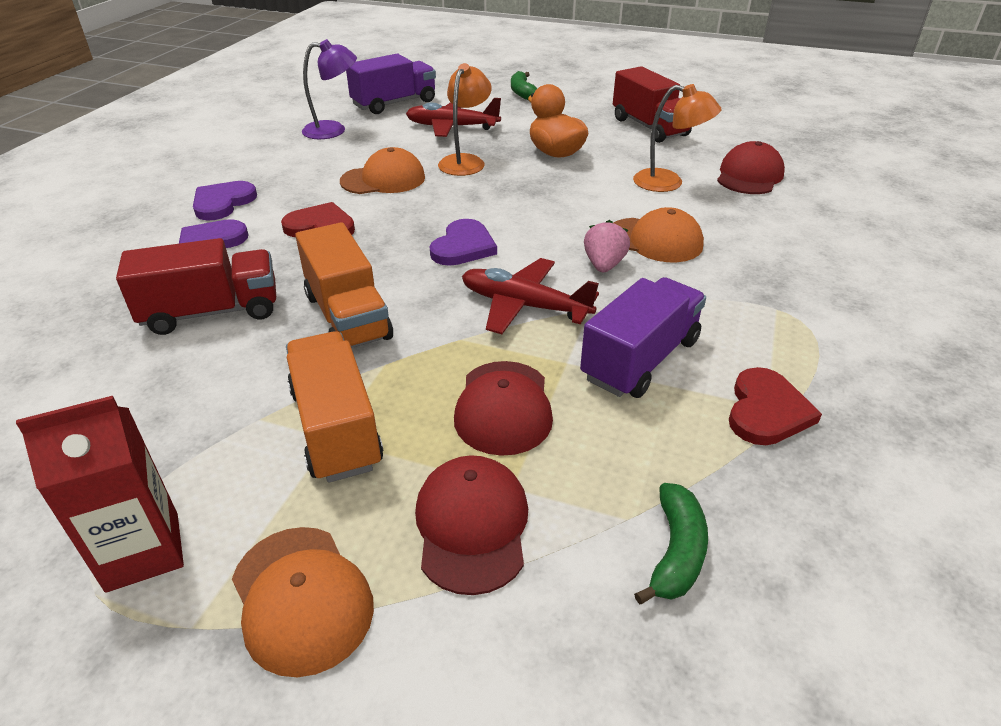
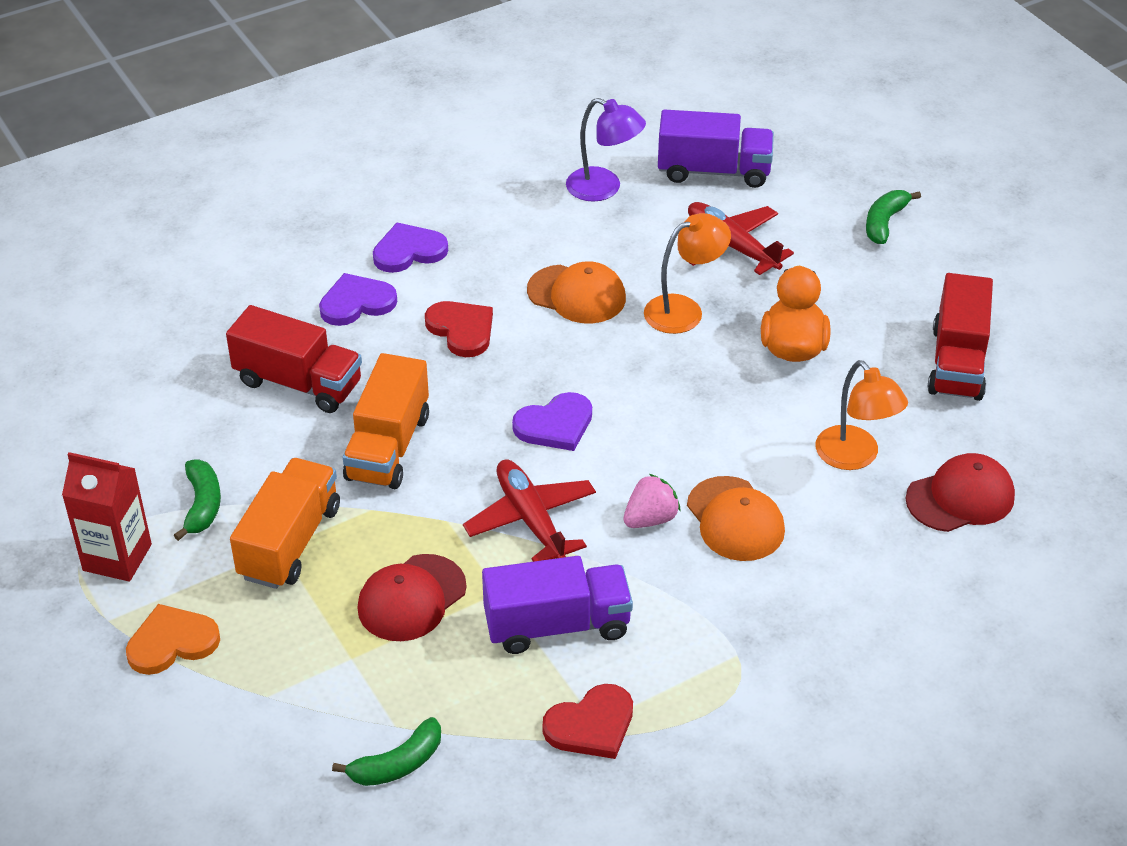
camera: 40 degrees right, 5 degrees up
orange cap [232,527,374,677] -> orange heart [126,604,220,675]
red cap [415,455,528,595] -> none
none -> green banana [174,460,221,541]

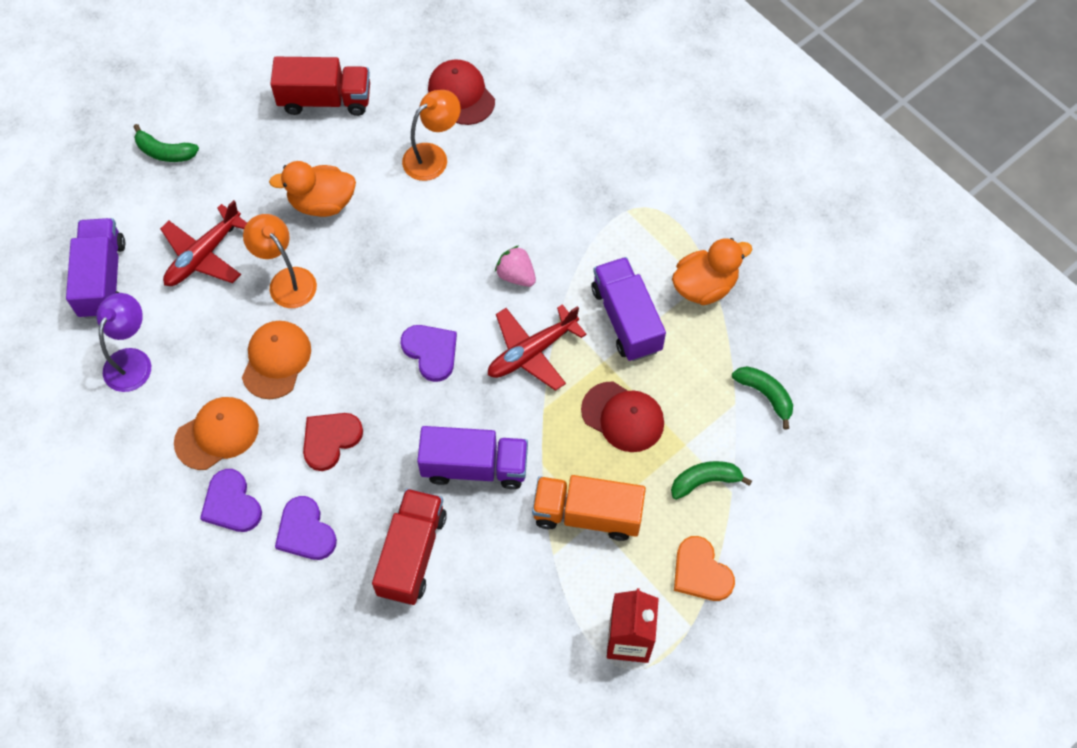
camera: 100 degrees left, 20 degrees up
green banana [174,460,221,541] -> green banana moved to [671,461,752,500]
orange truck [343,353,429,489] -> purple truck [417,426,528,489]
red heart [543,684,633,759] -> orange duck [672,238,753,305]
orange cap [687,476,785,561] -> orange cap moved to [174,397,259,470]

